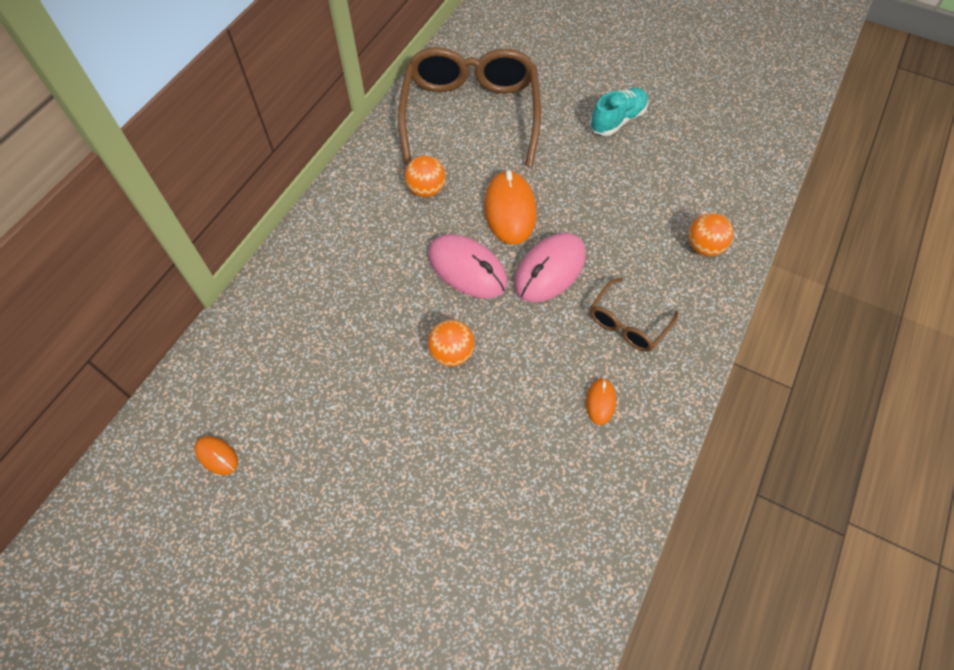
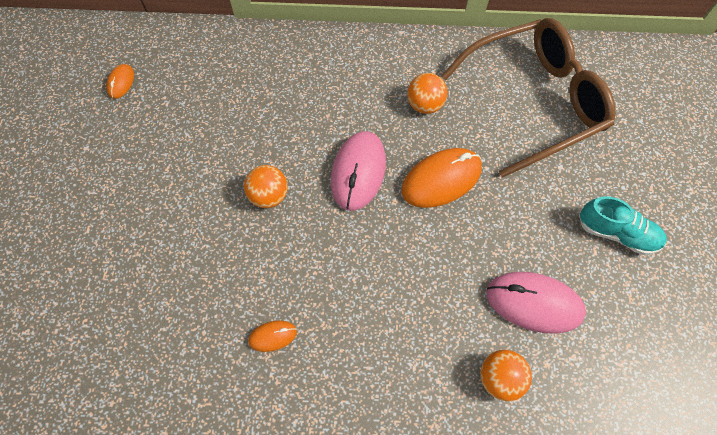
camera: 65 degrees right, 5 degrees up
pink mouse [514,233,586,302] -> pink mouse moved to [486,272,586,334]
brown glasses [590,277,679,352] -> none

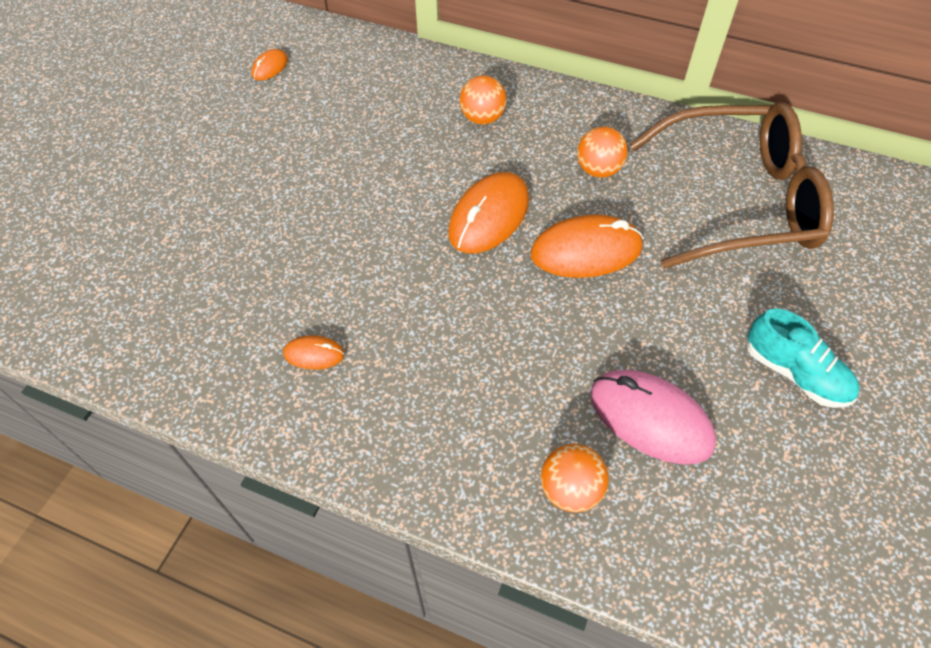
camera: 20 degrees right, 10 degrees down
orange ball [244,165,288,208] -> orange ball moved to [460,75,507,125]
pink mouse [331,131,386,211] -> orange mouse [448,172,529,253]

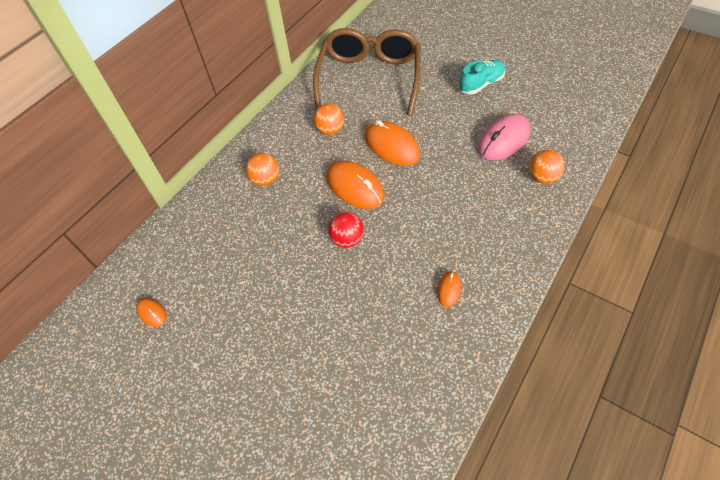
camera: 75 degrees left, 0 degrees up
orange mouse [531,215,643,278] -> orange mouse turned 45 degrees counterclockwise [365,120,421,166]
none -> red ball [328,212,364,248]

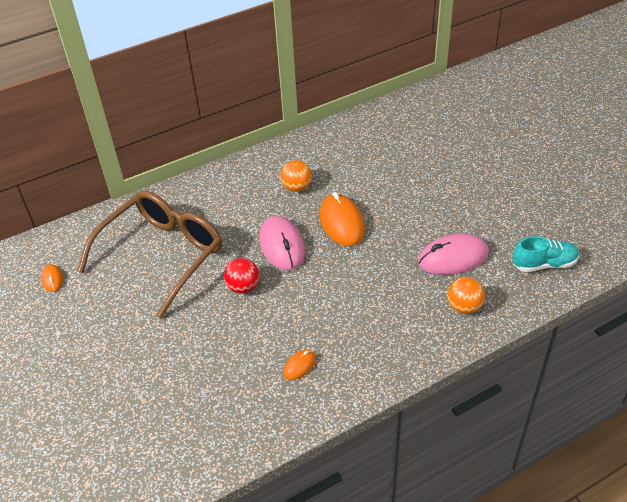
camera: 25 degrees right, 10 degrees down
orange ball [246,153,279,186] -> none
brown glasses [313,28,421,116] -> brown glasses moved to [77,191,222,319]
orange mouse [326,161,384,209] -> pink mouse [259,216,305,270]
turquoise shoe [459,60,505,95] -> turquoise shoe moved to [512,236,579,272]

